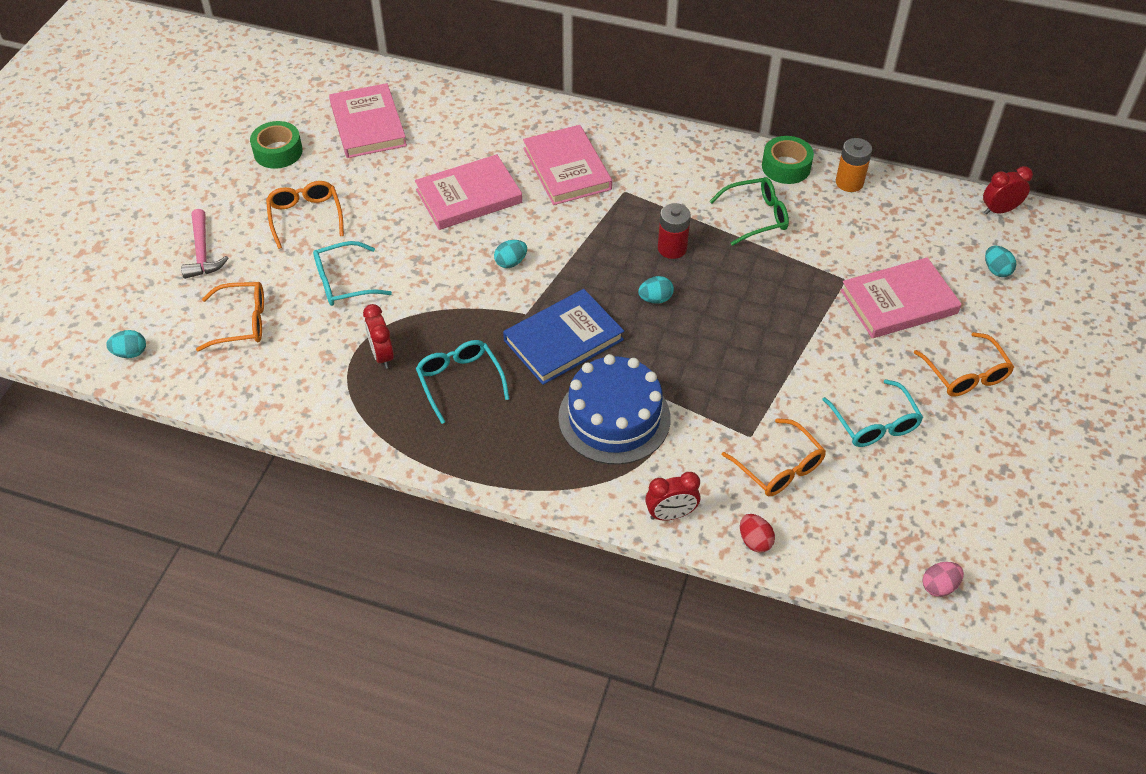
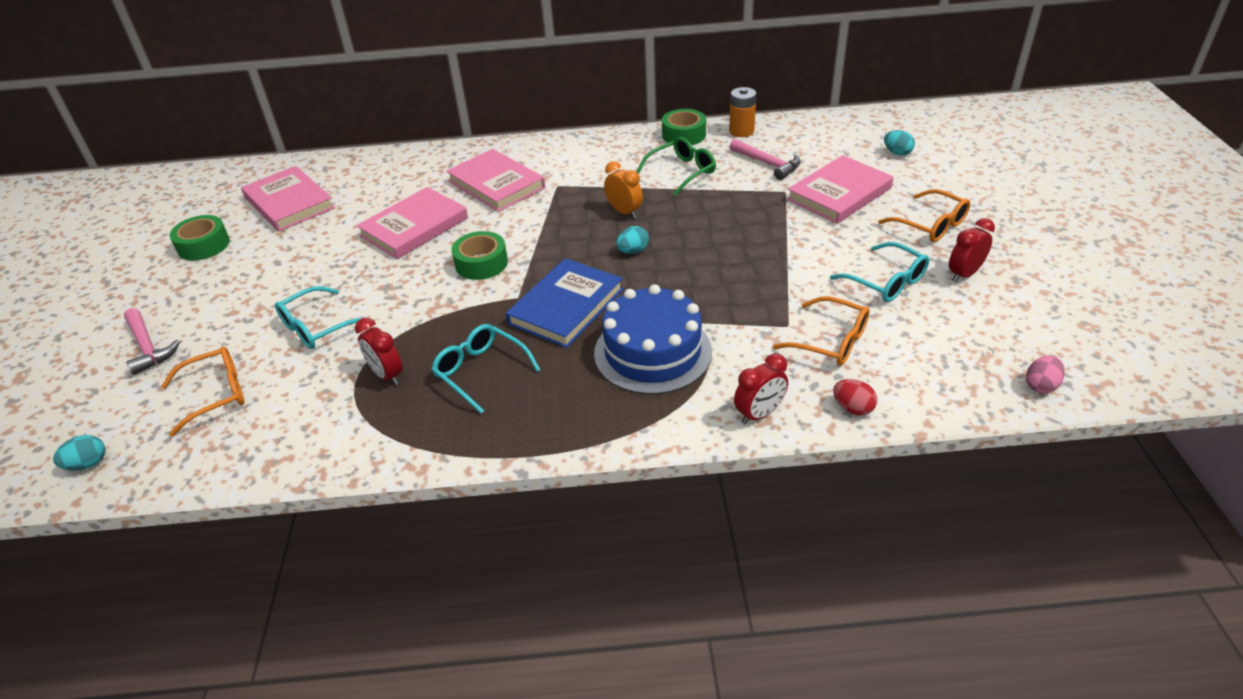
camera: 20 degrees left, 10 degrees down
orange glasses [266,181,344,249] -> none
turquoise egg [494,240,527,268] -> green tape [451,231,508,280]
red battery [658,203,691,259] -> orange clock [604,161,643,218]
red clock [983,166,1033,214] -> red clock moved to [949,218,995,282]
none -> pink hammer [730,139,801,180]

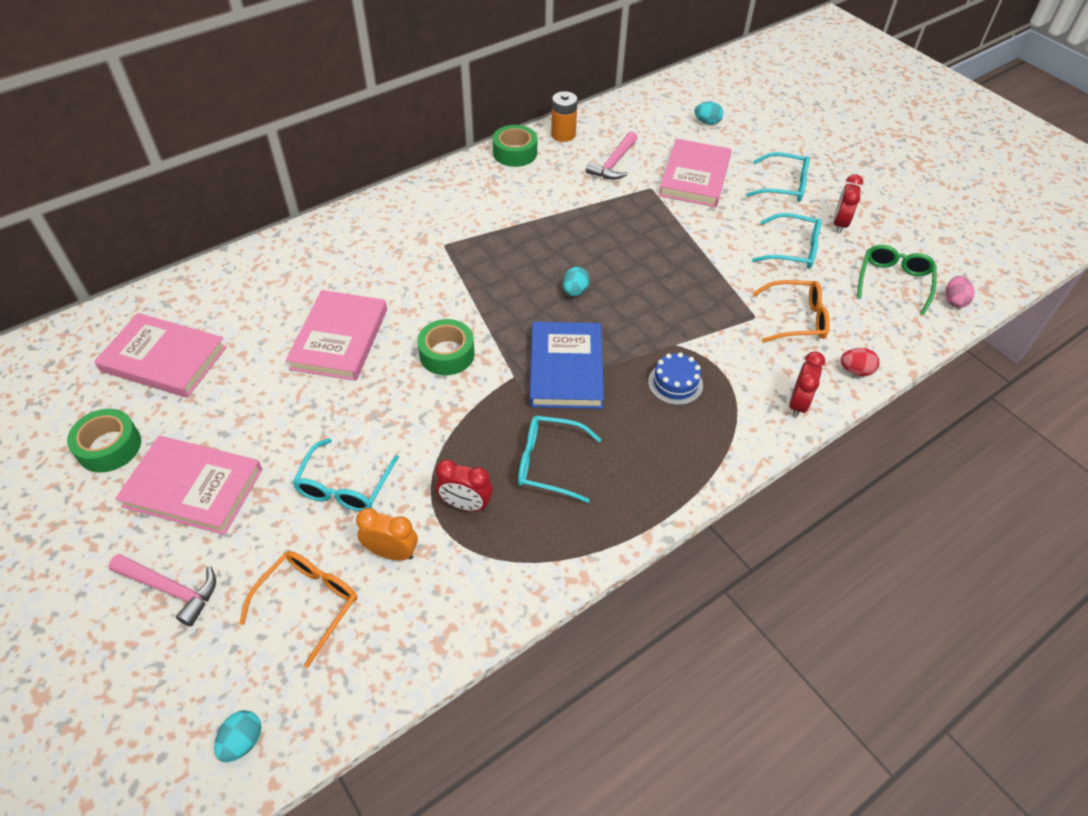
camera: 35 degrees left, 10 degrees up
pink book [446,149,545,212] -> pink book moved to [115,436,262,535]
blue cake [594,284,712,395] -> blue cake [648,352,703,405], size x0.50
orange clock [604,161,643,218] -> orange clock moved to [356,508,418,560]
green glasses [636,137,716,196] -> green glasses moved to [857,245,937,315]
pink hammer [730,139,801,180] -> pink hammer turned 105 degrees clockwise [586,131,638,180]
orange glasses [878,189,971,242] -> turquoise glasses [746,152,810,202]

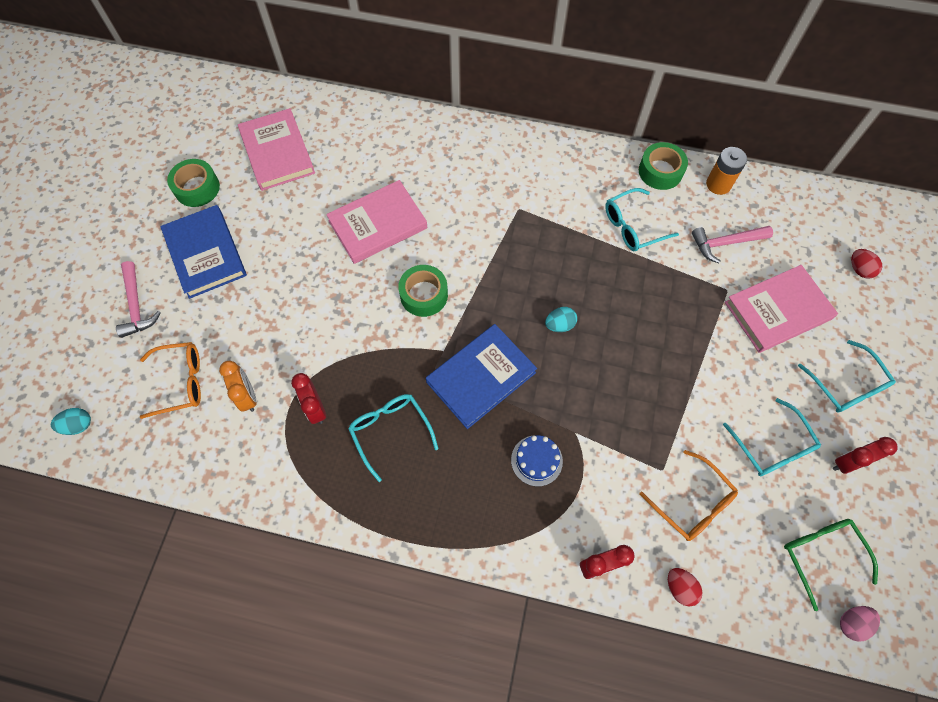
camera: 50 degrees right, 15 degrees up
pink book [115,436,262,535] -> blue book [160,205,247,299]
turquoise glasses [293,438,399,512] -> turquoise glasses moved to [605,188,679,251]
turquoise egg [695,102,723,125] -> red egg [851,249,882,279]
green glasses [857,245,937,315] -> green glasses turned 90 degrees counterclockwise [784,519,878,611]

